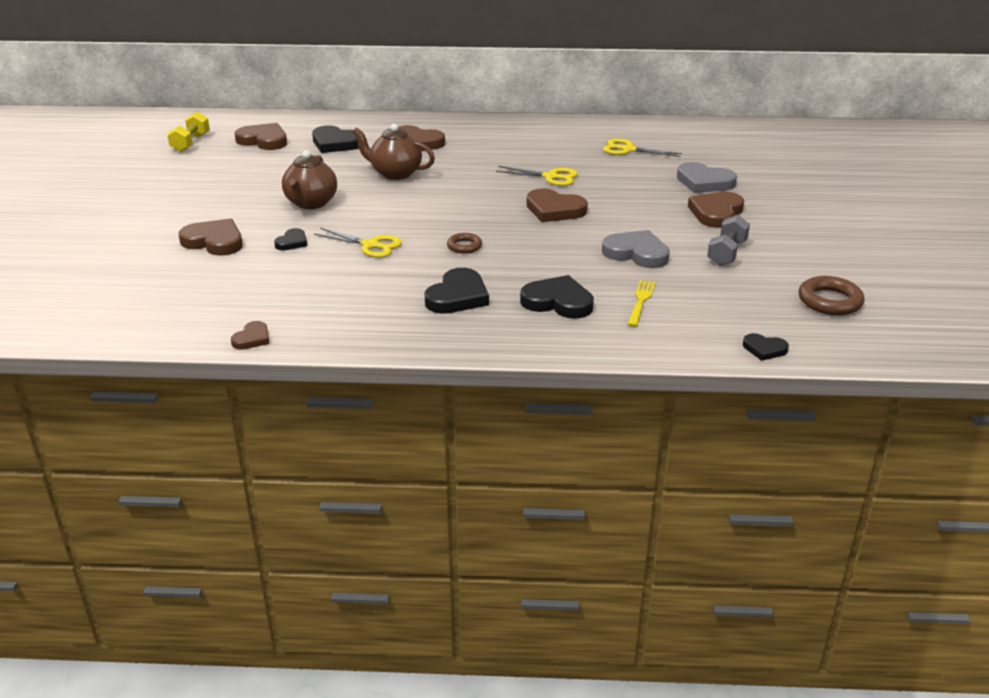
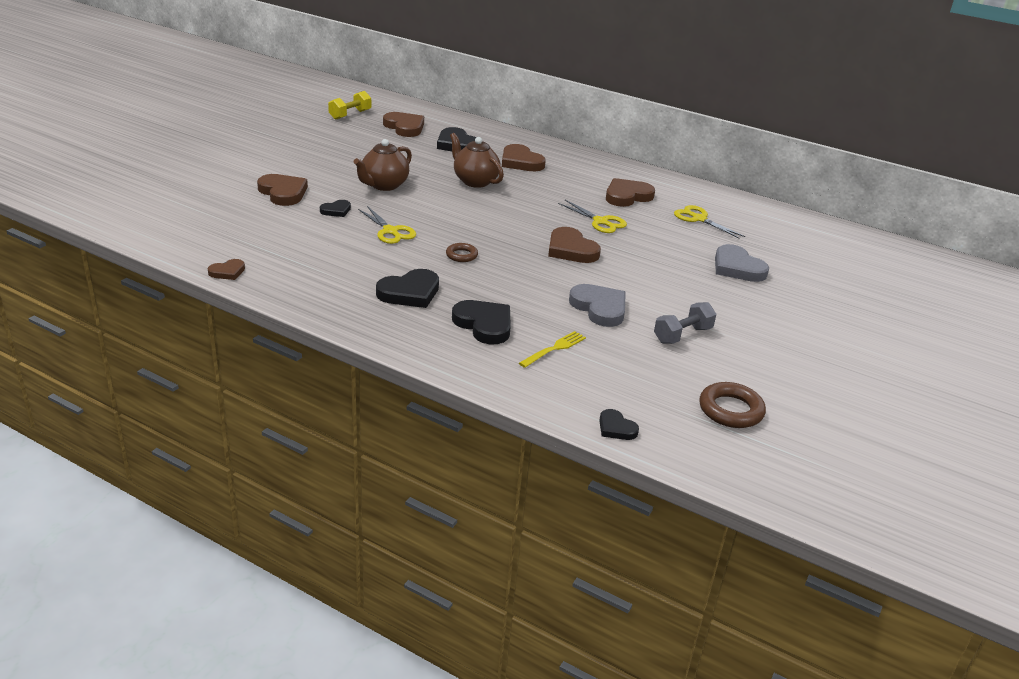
camera: 25 degrees right, 0 degrees up
brown heart [688,192,744,228] -> brown heart moved to [606,178,655,207]

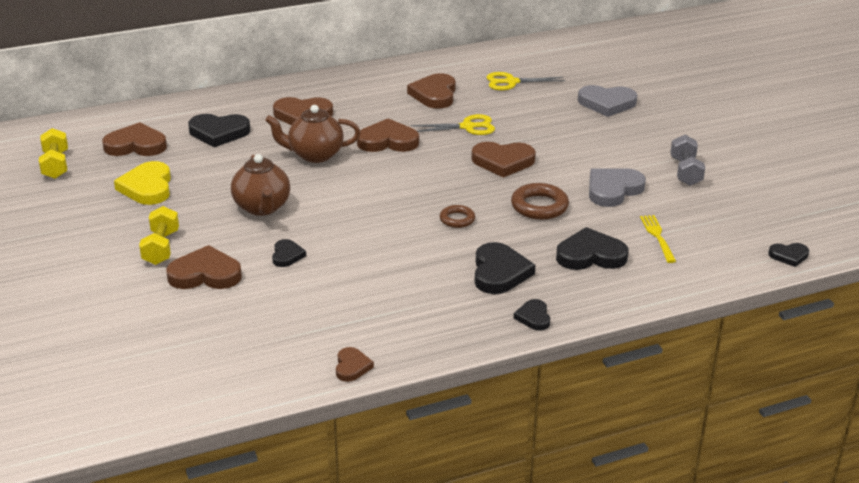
camera: 50 degrees left, 0 degrees up
yellow scissors [358,206,416,244] -> none
grey heart [569,284,626,327] -> grey heart turned 45 degrees counterclockwise [589,168,646,207]
brown ring [699,382,766,428] -> brown ring moved to [511,183,569,220]
none -> yellow heart [114,161,171,205]
none -> yellow dumbbell [139,206,179,265]
none -> brown heart [357,119,419,152]
none -> black heart [514,299,550,330]

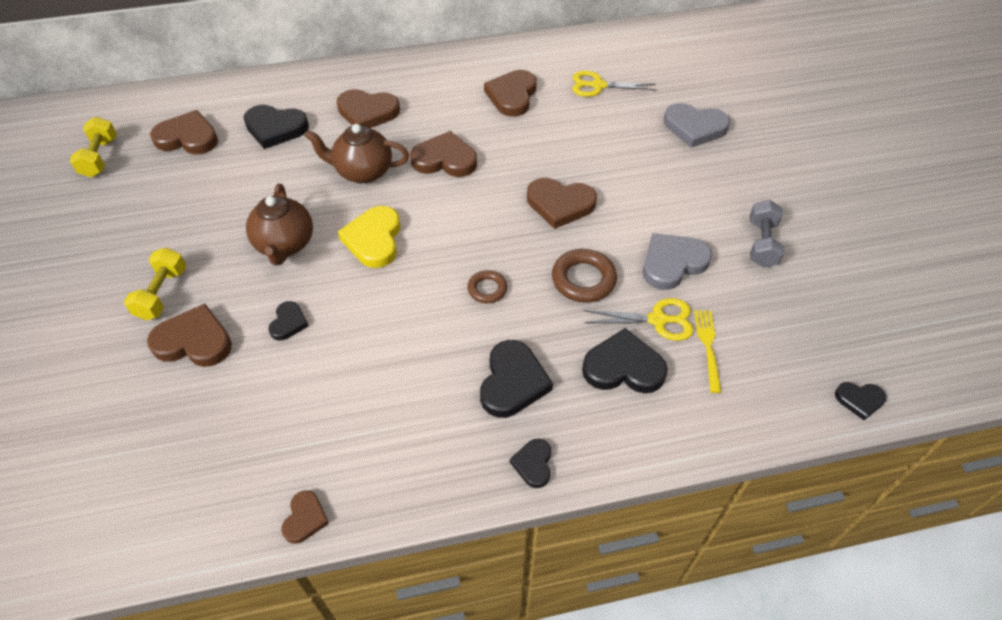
camera: 10 degrees right, 20 degrees up
yellow heart [114,161,171,205] -> yellow heart moved to [338,206,401,268]
yellow scissors [411,114,495,135] -> yellow scissors moved to [584,298,694,341]

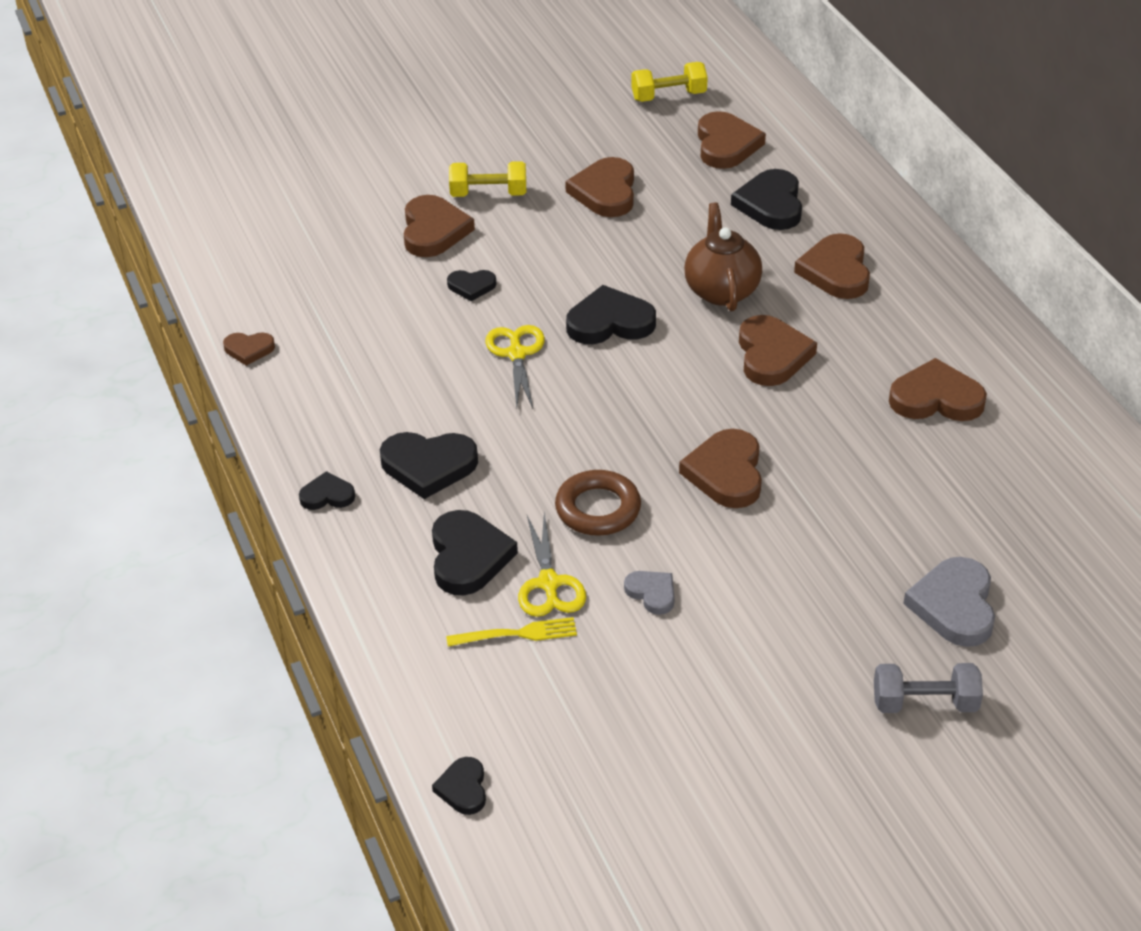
camera: 80 degrees right, 10 degrees down
brown teapot [246,184,313,265] -> none
yellow heart [338,206,401,268] -> black heart [566,285,656,344]
brown ring [467,270,507,303] -> none
yellow scissors [572,71,656,97] -> yellow scissors moved to [485,325,545,408]
grey heart [643,233,712,290] -> grey heart [624,571,675,615], size x0.56
grey dumbbell [750,200,785,268] -> grey dumbbell moved to [874,663,983,713]
none -> brown heart [565,157,634,217]

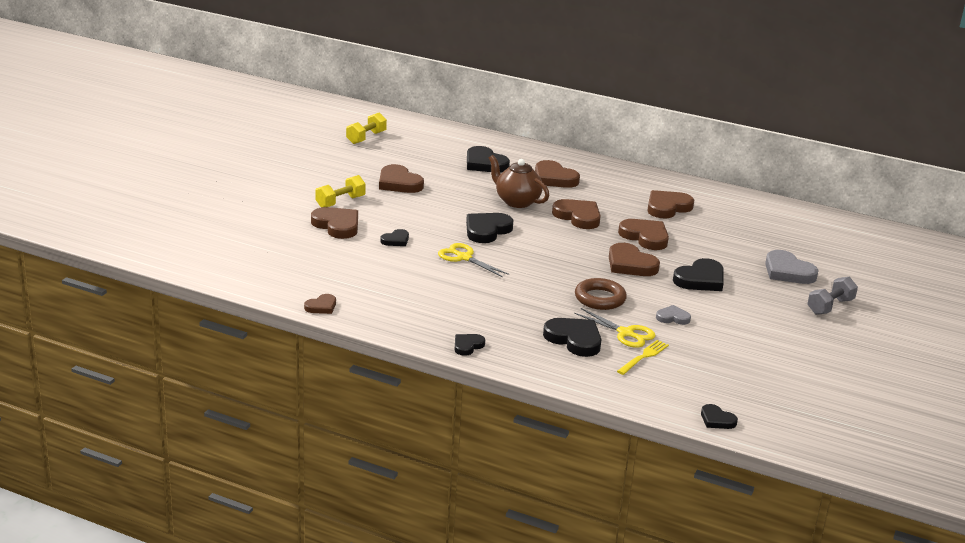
camera: 45 degrees left, 15 degrees down
black heart [380,432,478,499] -> black heart moved to [673,258,724,291]
brown heart [698,111,766,169] -> brown heart moved to [618,219,669,250]

